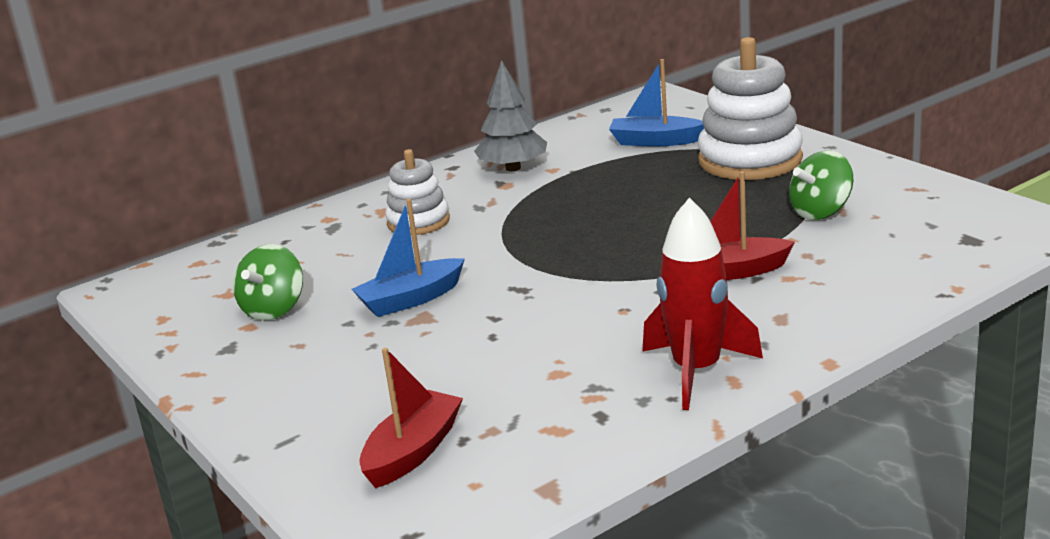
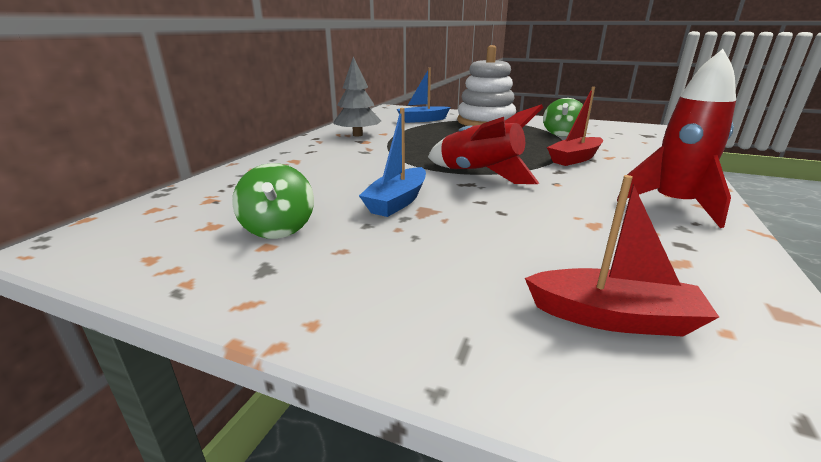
camera: 35 degrees left, 0 degrees up
red boat [359,348,463,488] -> red boat turned 105 degrees clockwise [525,175,719,337]
white stacking toy [385,149,450,235] -> none
none -> red rocket [428,104,543,184]

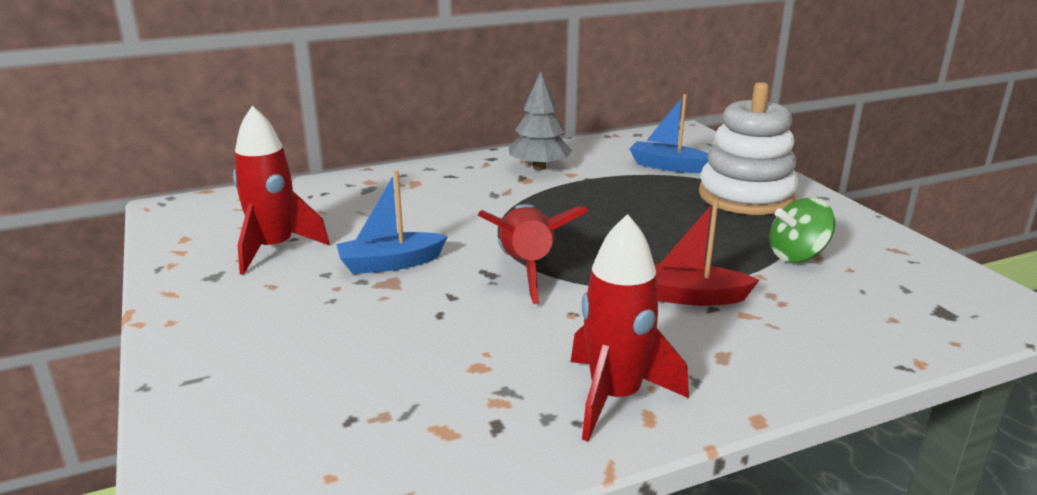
camera: 45 degrees right, 0 degrees up
green spinning top [232,163,314,239] -> red rocket [233,106,330,274]
red boat [525,175,719,337] -> none

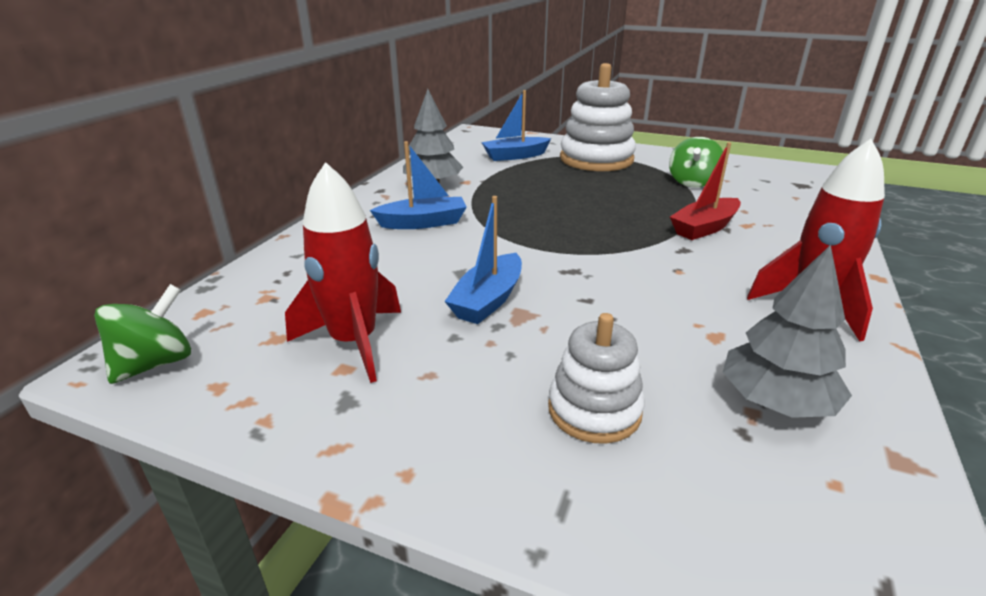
camera: 45 degrees left, 5 degrees up
red rocket [478,204,588,304] -> none
none -> green spinning top [94,284,191,384]
none -> blue boat [370,141,467,229]
none -> white stacking toy [548,313,645,444]
none -> grey tree [723,245,852,418]

